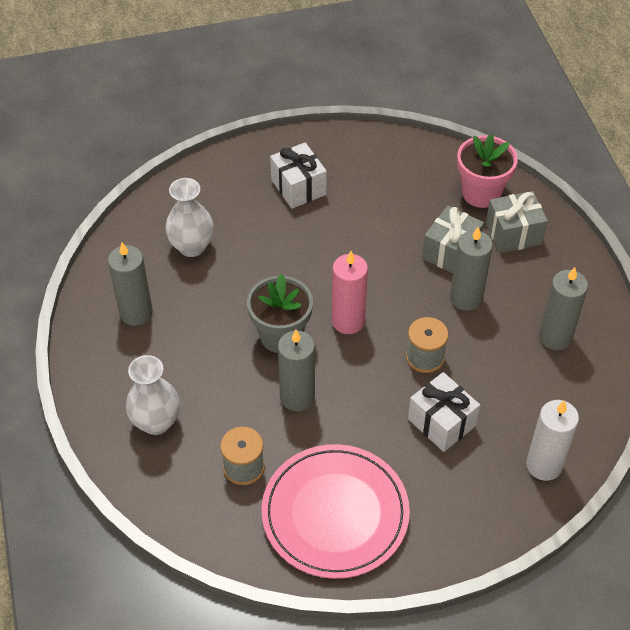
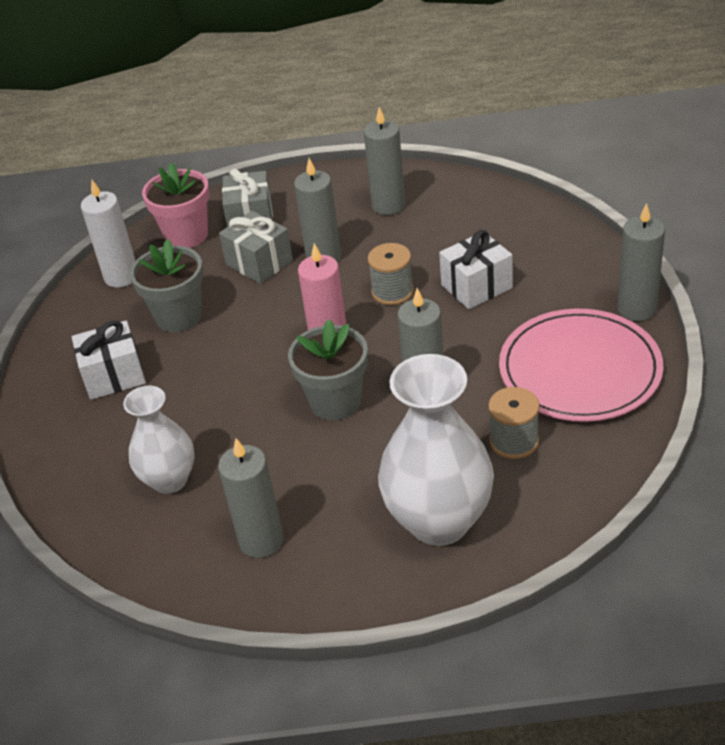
camera: 75 degrees left, 10 degrees down
white vase [126,355,180,435] -> white vase [378,354,494,546], size x1.63
white candle [526,400,579,481] -> white candle moved to [81,180,135,288]
none -> grey flower pot [130,239,203,332]
none -> grey candle [617,203,665,321]

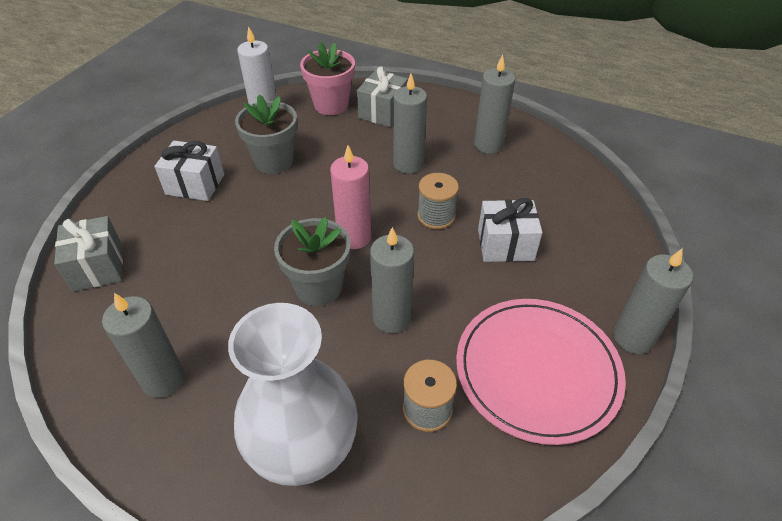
camera: 25 degrees right, 5 degrees up
white vase [123,386,195,494] -> none
grey gift [219,211,293,284] -> grey gift moved to [54,216,123,292]

